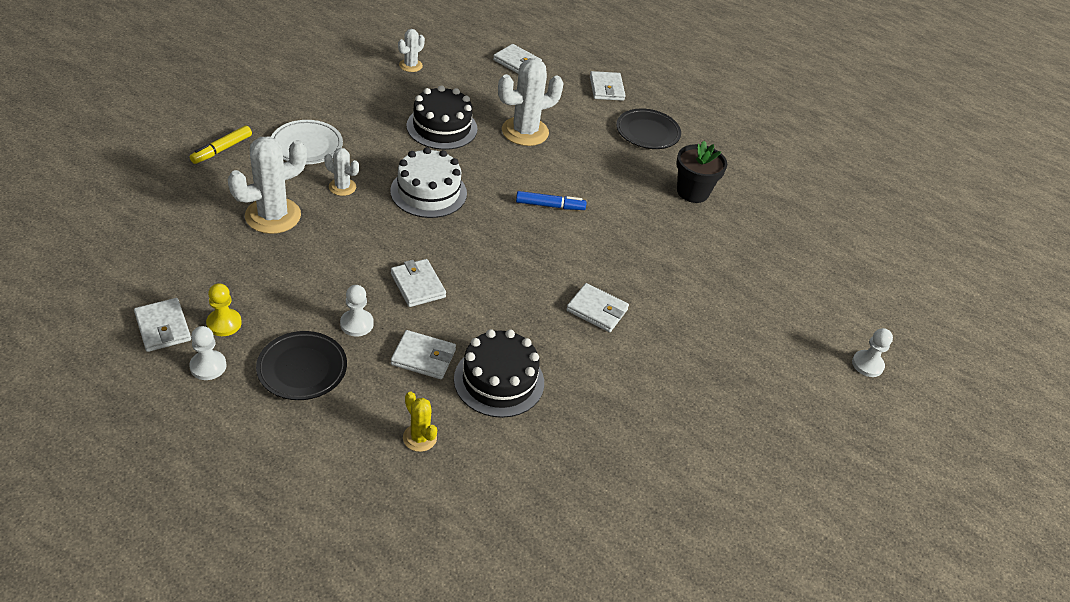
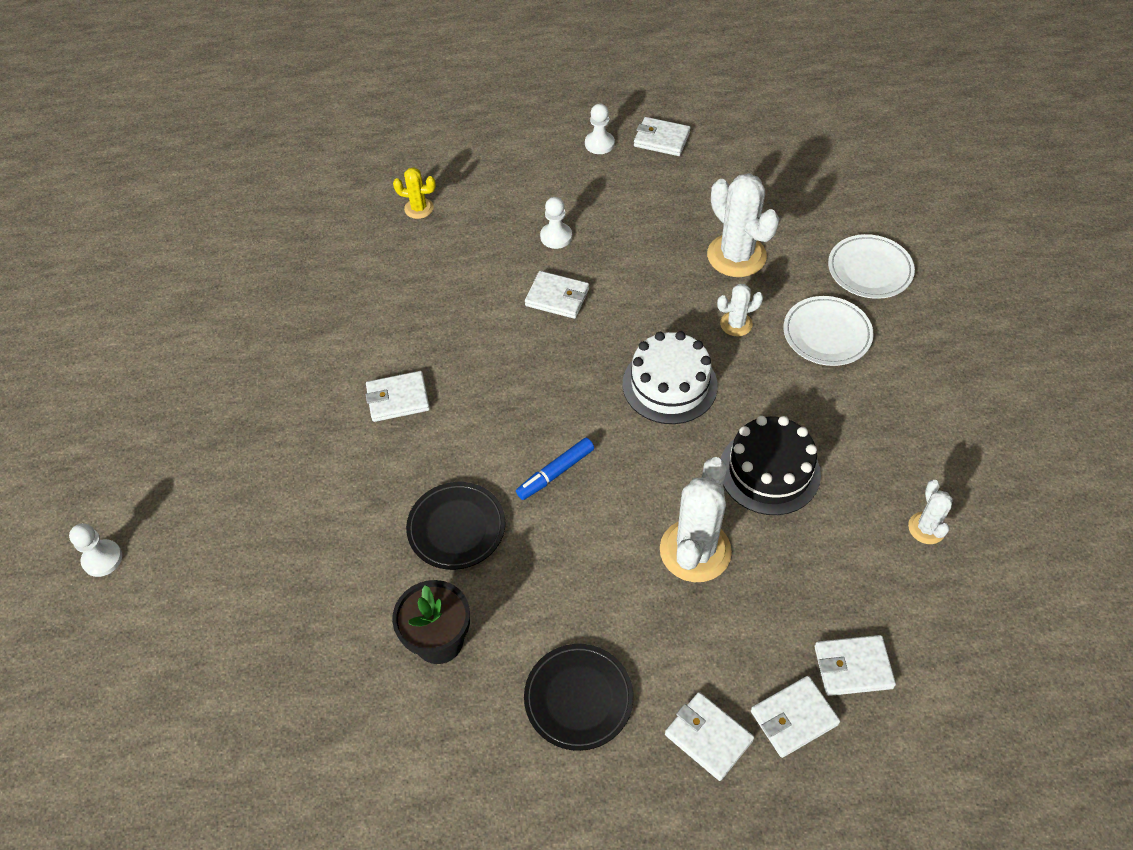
camera: 145 degrees right, 10 degrees up
yellow marker [190,125,252,164] -> white plate [828,234,915,299]
yellow pawn [206,283,242,336] -> none
white cactus [228,136,307,234] -> white cactus turned 45 degrees counterclockwise [707,173,780,277]
black plate [256,331,347,400] -> black plate moved to [406,482,505,570]
white wallet [391,330,456,379] -> white wallet moved to [751,676,840,758]
black cake [454,329,544,418] -> none

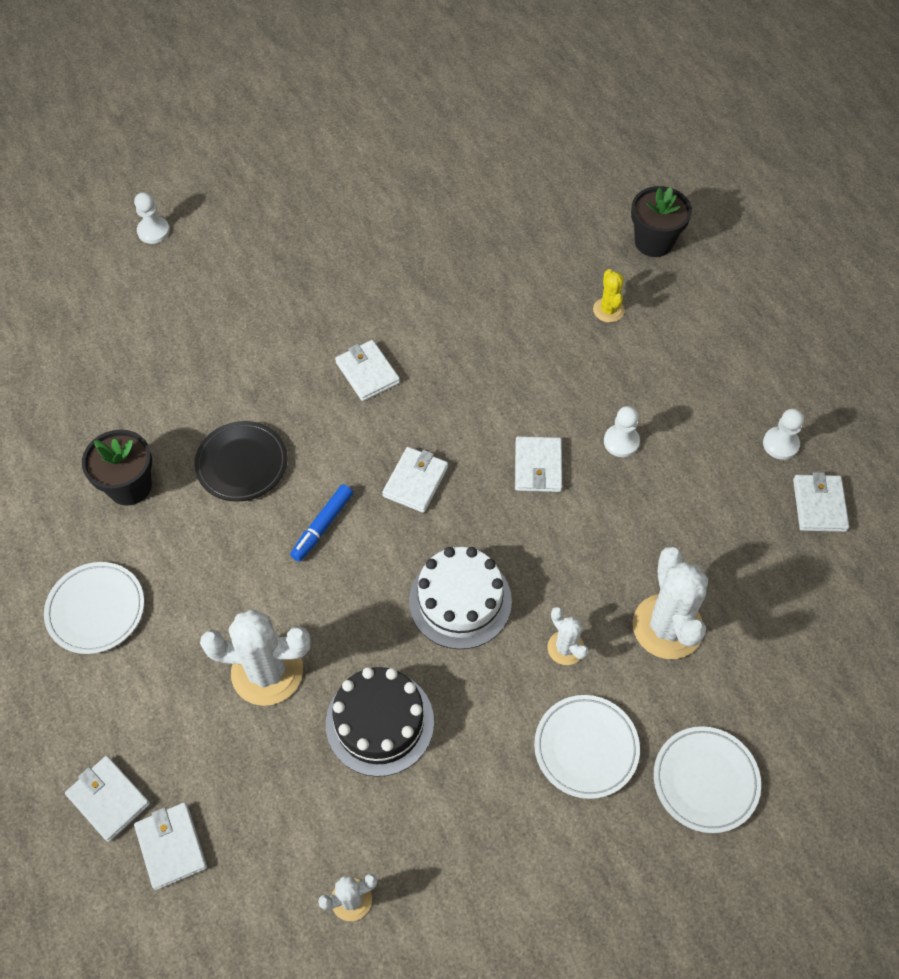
camera: 70 degrees right, 5 degrees up
blue marker [516,438,594,500] -> blue marker turned 90 degrees counterclockwise [290,484,353,562]
black plate [524,644,633,751] -> white plate [44,562,144,654]
white wallet [665,692,754,781] -> white wallet moved to [382,447,448,513]
white cactus [707,173,780,277] -> white cactus turned 45 degrees counterclockwise [633,546,708,659]
none -> black flower pot [631,186,692,257]

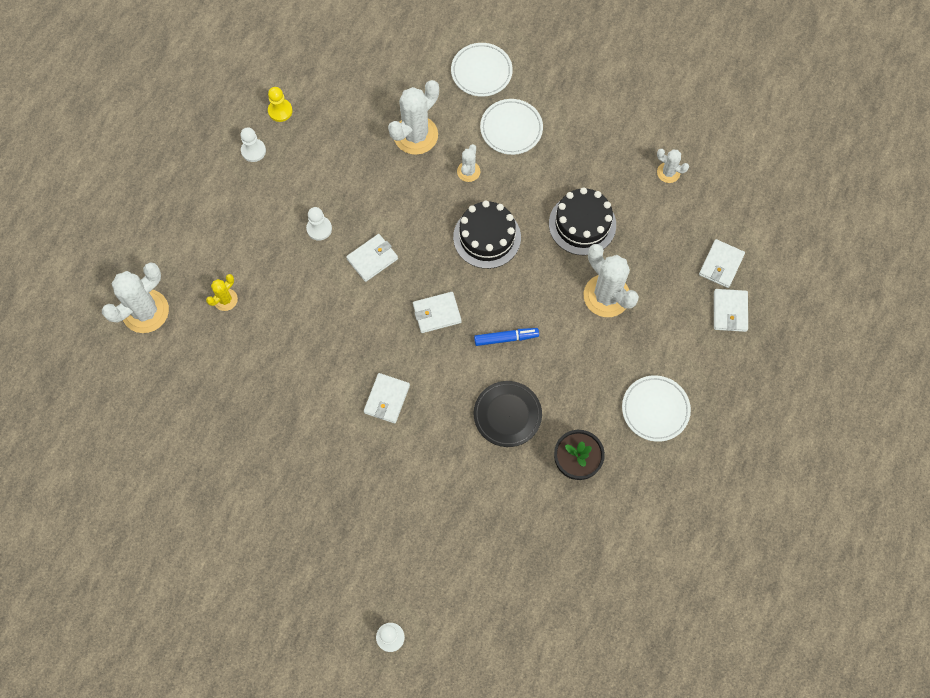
camera: 130 degrees left, 10 degrees up
white cake [409,547,512,649] -> black cake [453,200,521,269]
black flower pot [631,186,692,257] -> white cactus [102,262,169,333]
white wallet [793,472,849,532] -> yellow pawn [268,87,293,122]

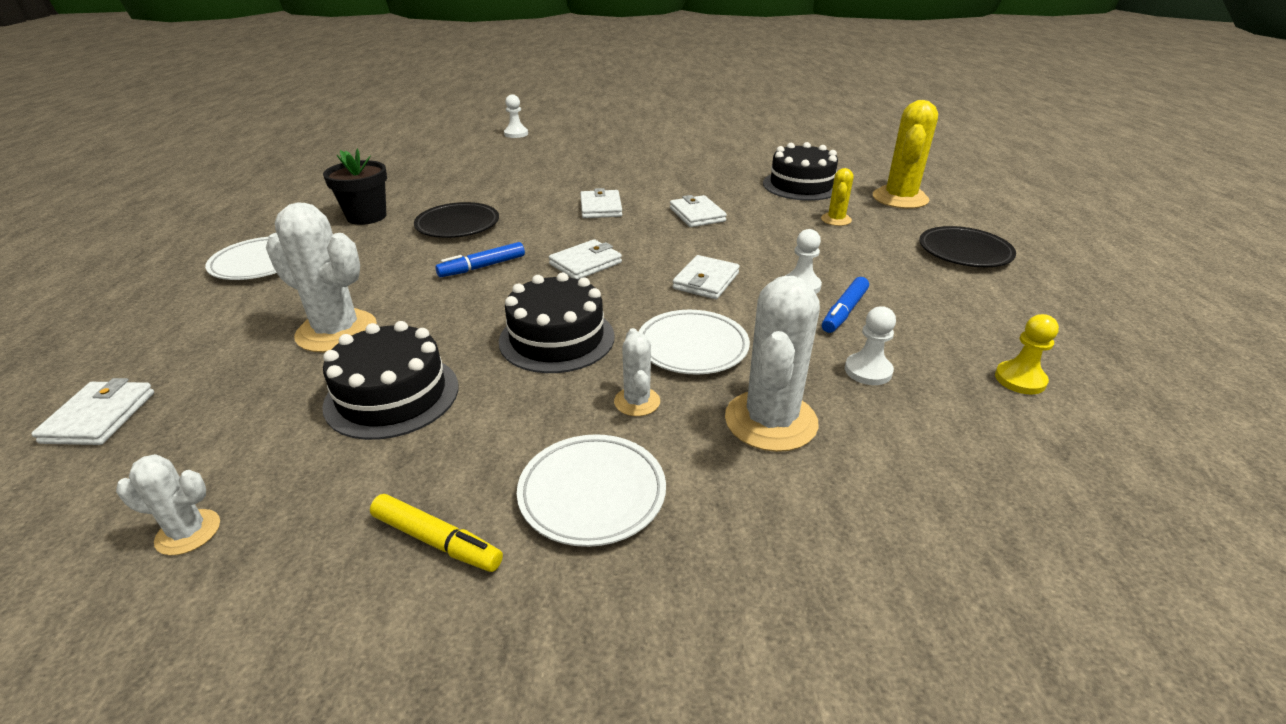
camera: 155 degrees right, 35 degrees down
white cactus [102,262,169,333] -> yellow cactus [873,100,938,209]
white pawn [240,127,266,162] -> white pawn moved to [845,306,896,385]
white plate [451,43,513,97] -> white plate moved to [638,310,750,374]
white wallet [714,289,748,332] -> white wallet moved to [670,195,727,227]
none -> yellow marker [370,494,503,572]
none -> black cake [763,142,838,201]
none -> blue marker [822,277,869,333]
none -> black plate [919,226,1016,267]

